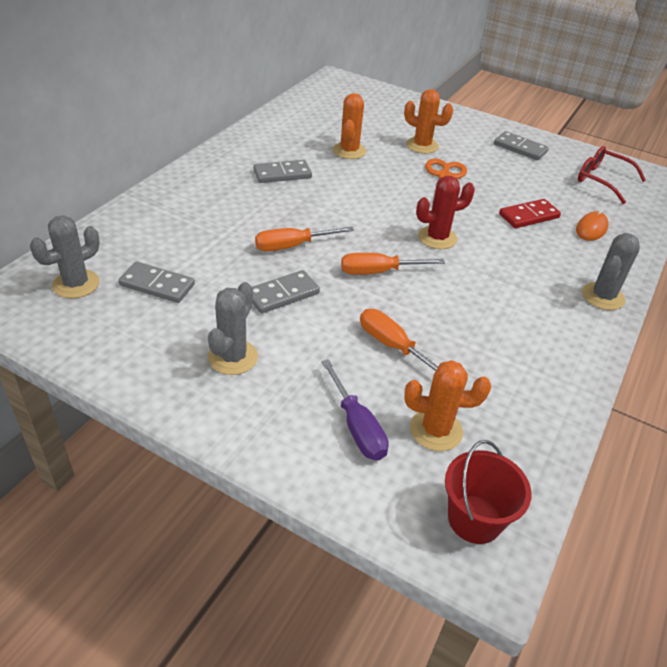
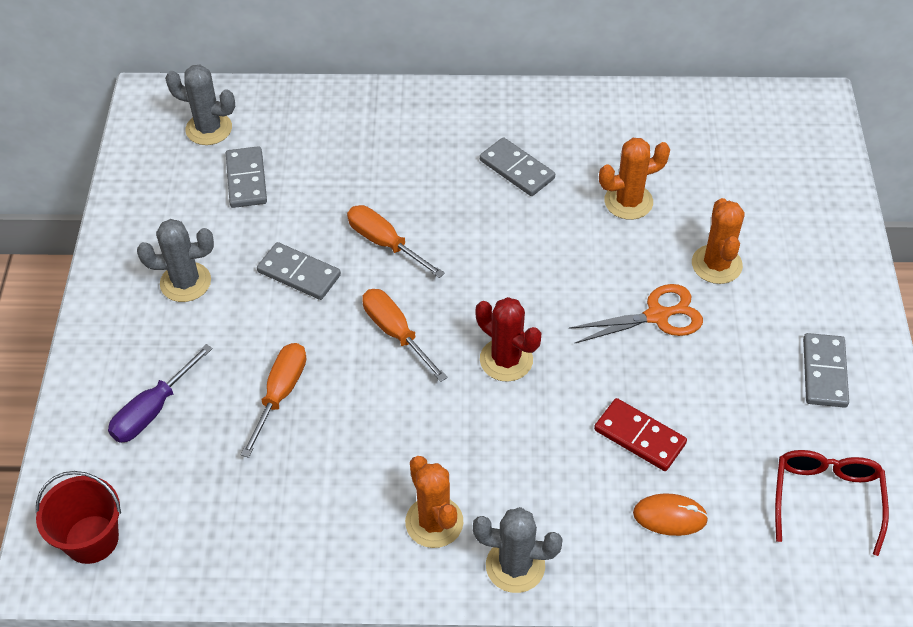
camera: 65 degrees right, 10 degrees up
orange cactus [404,360,491,451] -> orange cactus moved to [405,456,463,548]

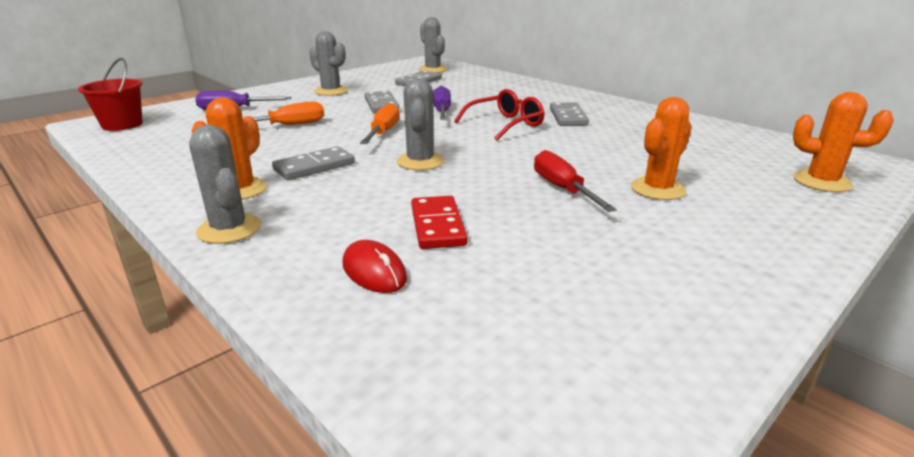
camera: 45 degrees right, 25 degrees down
orange screwdriver [347,205,445,278] -> purple screwdriver [433,86,451,120]
red cactus [476,297,541,382] -> grey cactus [397,78,444,170]
orange scissors [569,284,703,344] -> red screwdriver [534,150,617,212]
orange cactus [599,138,670,220] -> orange cactus moved to [793,92,894,192]
orange mouse [633,494,709,536] -> red mouse [343,240,407,293]
red glasses [775,450,889,556] -> red glasses moved to [454,89,545,140]
grey domino [803,333,849,408] -> grey domino moved to [272,146,355,180]

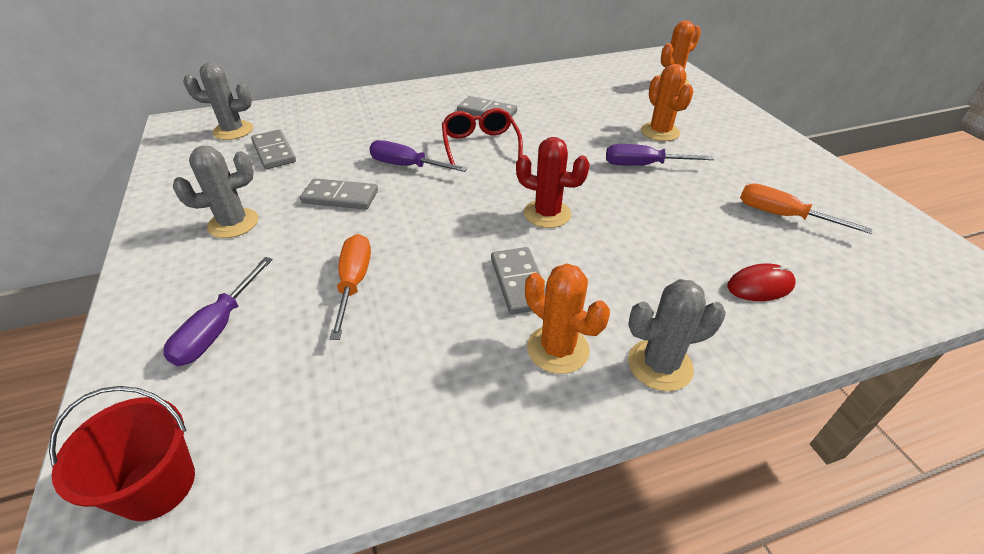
camera: 65 degrees left, 15 degrees up
orange screwdriver [360,103,400,144] -> orange screwdriver moved to [740,183,872,234]
grey cactus [397,78,444,170] -> red cactus [516,137,590,228]
red domino [411,196,468,249] -> none
red screwdriver [534,150,617,212] -> purple screwdriver [606,144,714,166]

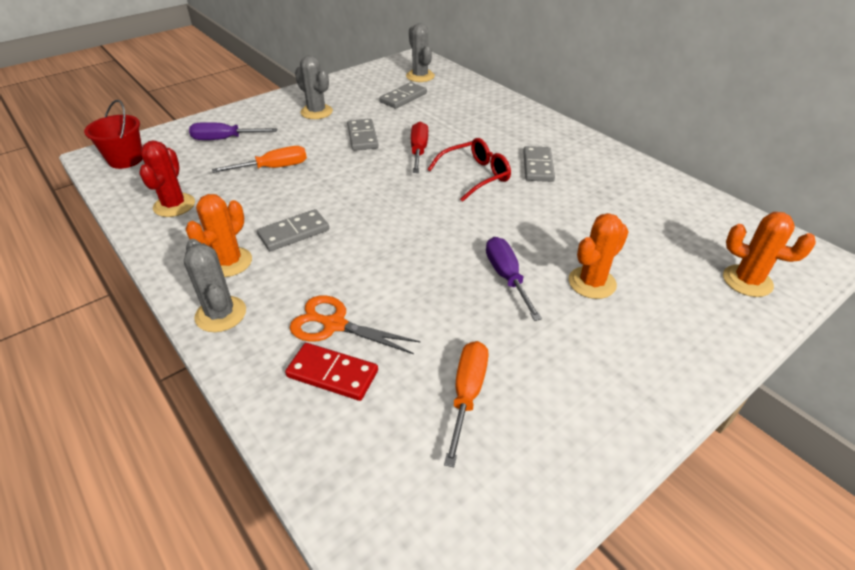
camera: 70 degrees right, 0 degrees up
purple screwdriver [369,140,468,172] -> red screwdriver [411,122,428,173]
red cactus [516,137,590,228] -> red cactus moved to [139,141,195,217]
red mouse [727,264,796,301] -> red domino [285,343,378,401]
none -> orange scissors [290,295,421,354]

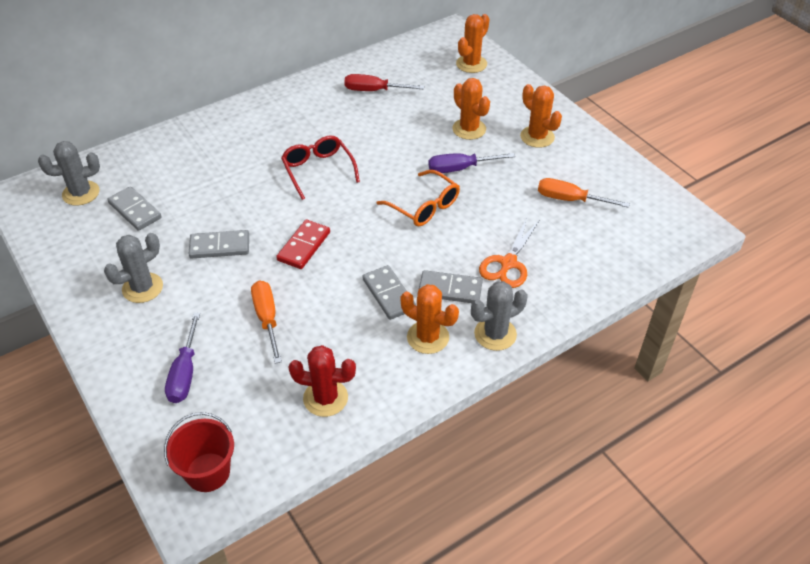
camera: 85 degrees left, 5 degrees up
red domino [285,343,378,401] -> red domino moved to [276,220,330,269]
red screwdriver [411,122,428,173] -> red screwdriver moved to [344,74,424,91]
grey domino [523,146,555,182] -> grey domino moved to [418,270,483,303]
none -> orange glasses [377,170,460,226]
none -> orange cactus [520,84,562,148]

